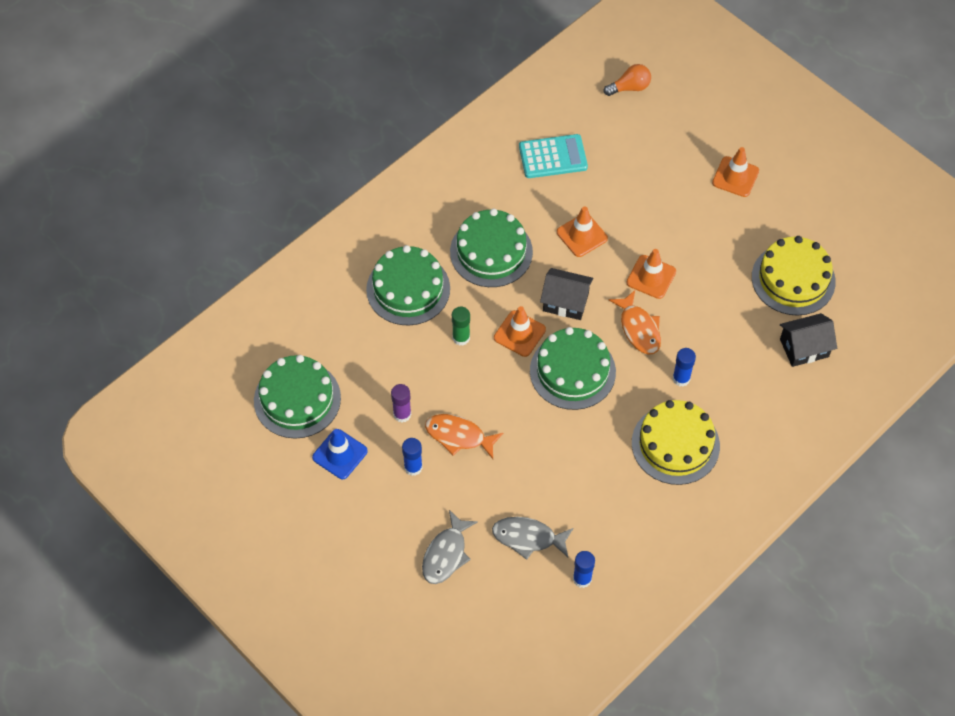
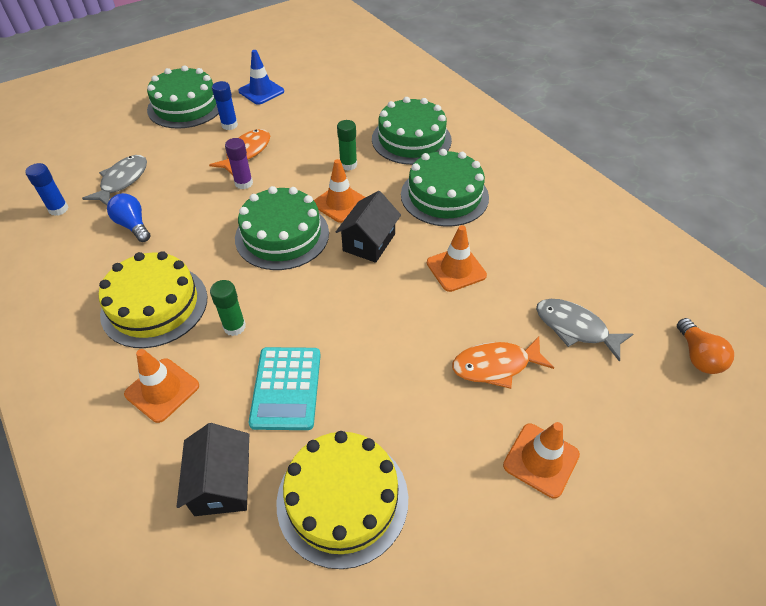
camera: 100 degrees right, 10 degrees down
green cake [254,355,341,439] -> green cake moved to [147,65,219,129]
purple glue stick [391,384,411,422] -> purple glue stick moved to [225,138,253,189]
grey fish [422,510,478,584] -> grey fish moved to [536,299,633,362]
turquoise calculator [519,134,588,178] -> turquoise calculator moved to [249,347,321,430]
orange fish [609,290,661,355] -> orange fish moved to [452,337,554,389]
orange traffic cone [626,249,676,299] -> orange traffic cone moved to [124,349,199,423]
blue glue stick [673,348,696,387] -> green glue stick [210,280,246,336]
none -> blue light bulb [107,193,150,242]

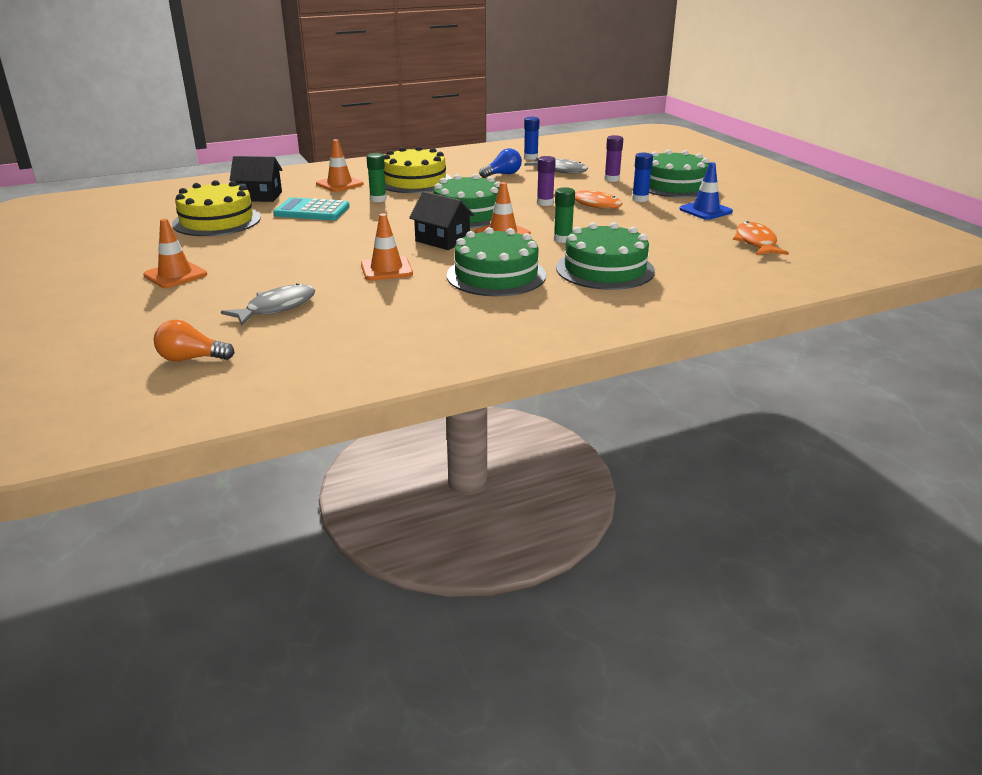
camera: 100 degrees right, 20 degrees down
orange fish [452,337,554,389] -> orange fish moved to [733,221,789,255]
none -> purple glue stick [604,135,623,182]

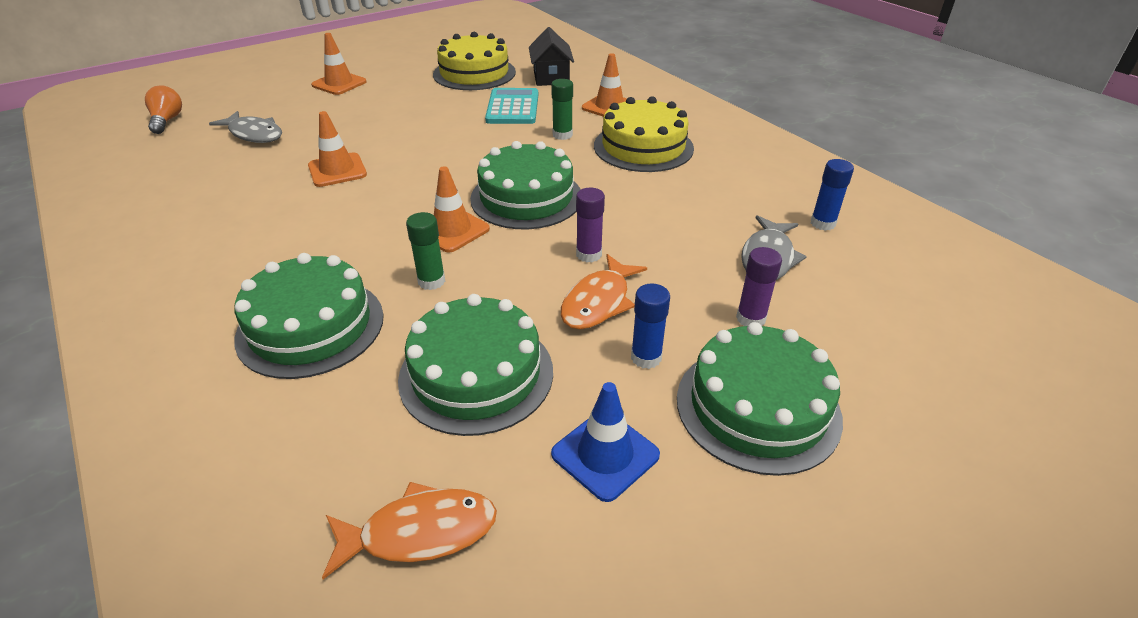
camera: 80 degrees right, 10 degrees up
black house [409,191,474,250] -> none
green cake [447,227,546,296] -> green cake moved to [398,294,553,436]
blue light bulb [479,148,522,178] -> none

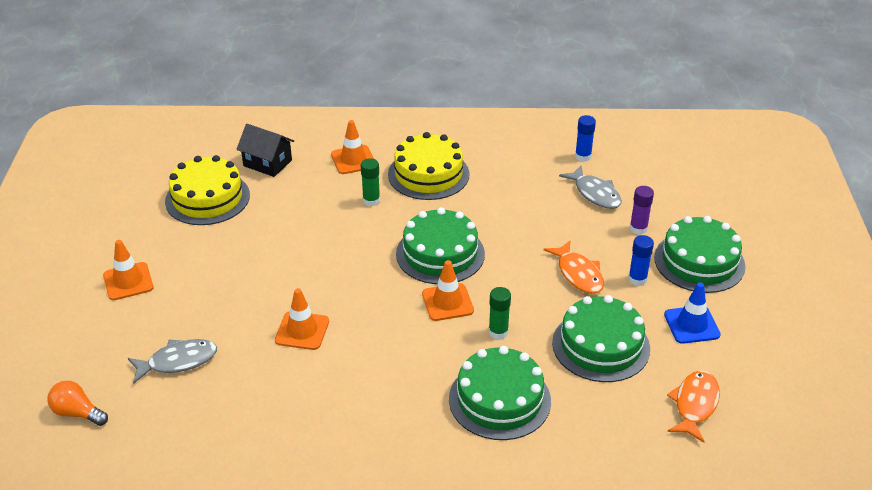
camera: 55 degrees left, 0 degrees up
turquoise calculator [485,88,538,124] -> none
purple glue stick [576,188,605,262] -> none

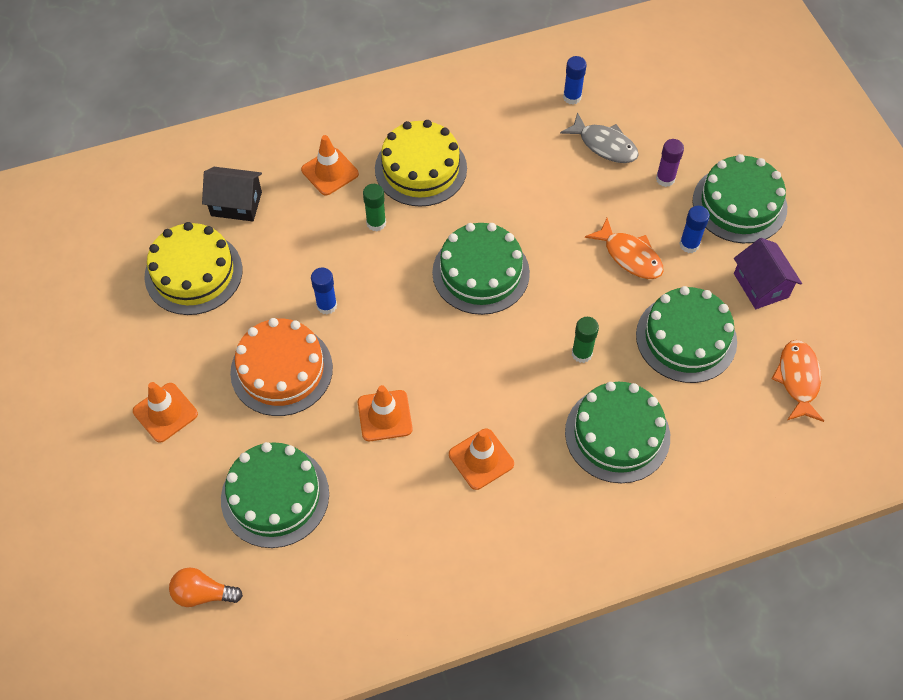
camera: 20 degrees left, 20 degrees up
grey fish [128,339,217,383] -> green cake [221,442,329,548]
orange traffic cone [422,260,474,321] -> orange traffic cone moved to [449,429,514,490]
blue traffic cone [664,283,721,344] -> purple house [734,238,802,309]
none -> orange cake [230,318,333,416]
none -> blue glue stick [311,268,337,315]

